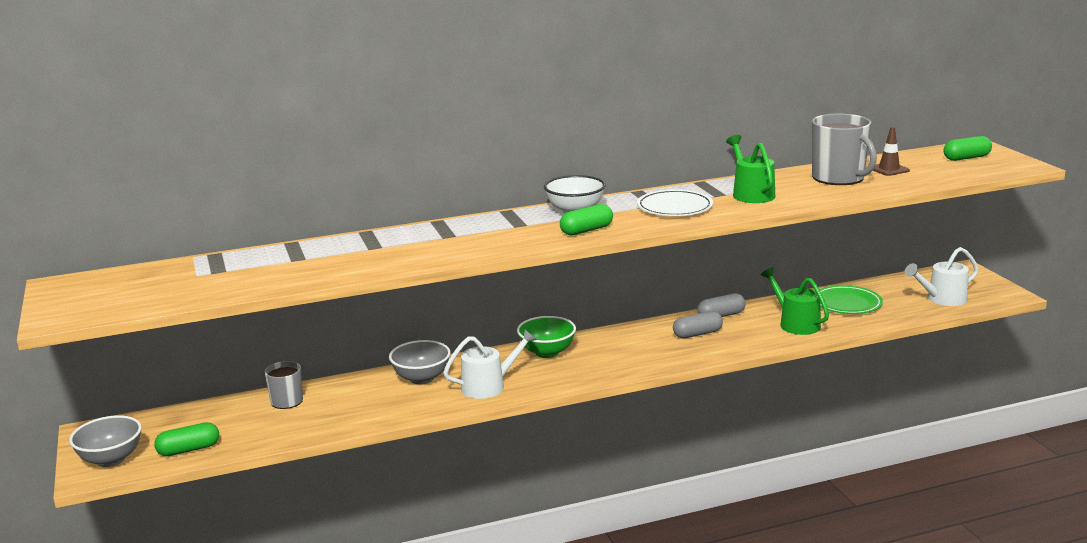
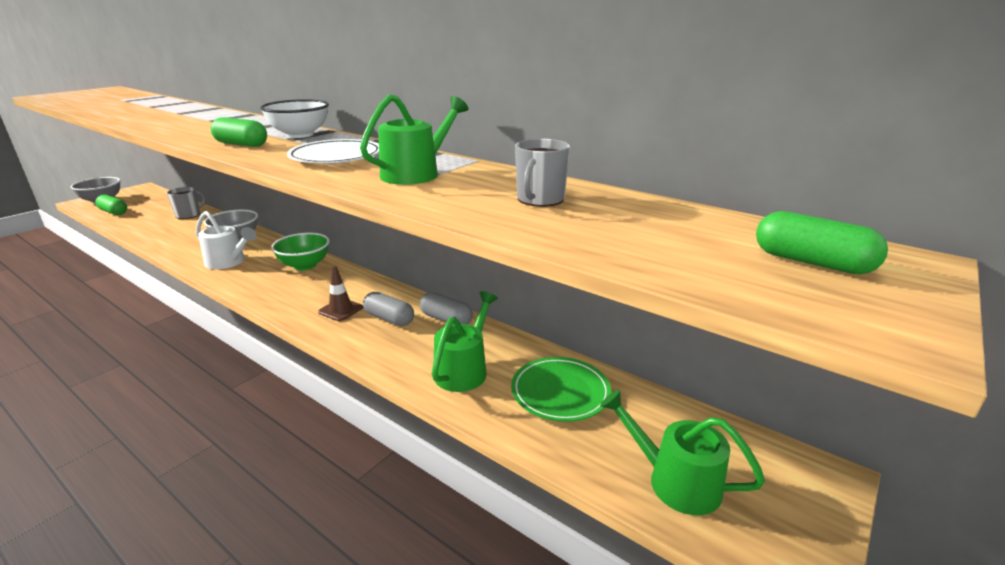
camera: 55 degrees right, 5 degrees up
grey mug [812,113,877,185] -> grey mug [515,139,570,207], size x0.58
brown traffic cone [873,127,910,176] -> brown traffic cone moved to [318,265,363,321]
white watering can [904,247,979,306] -> green watering can [600,389,765,515]

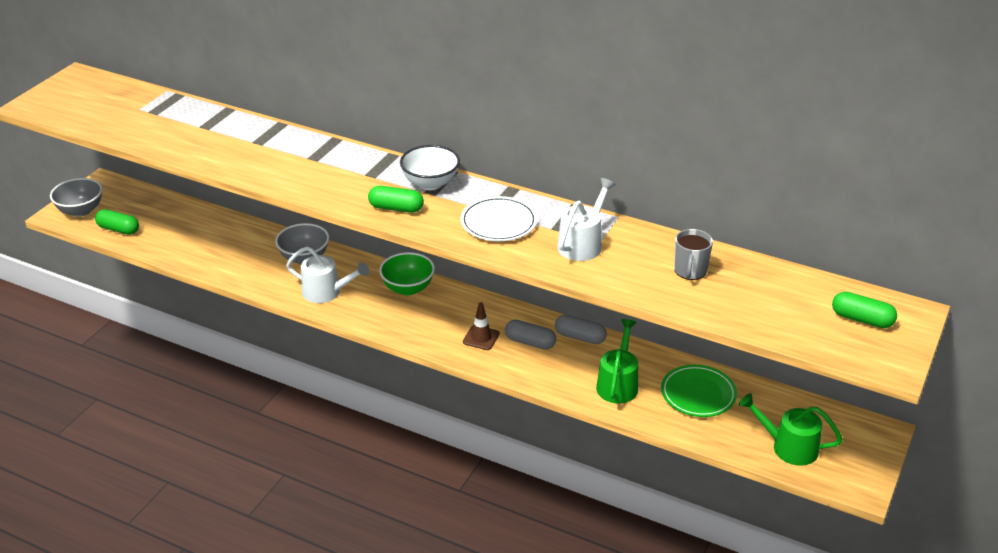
camera: 10 degrees left, 10 degrees up
grey mug [167,187,205,219] -> none
green watering can [360,94,469,185] -> white watering can [557,178,616,261]

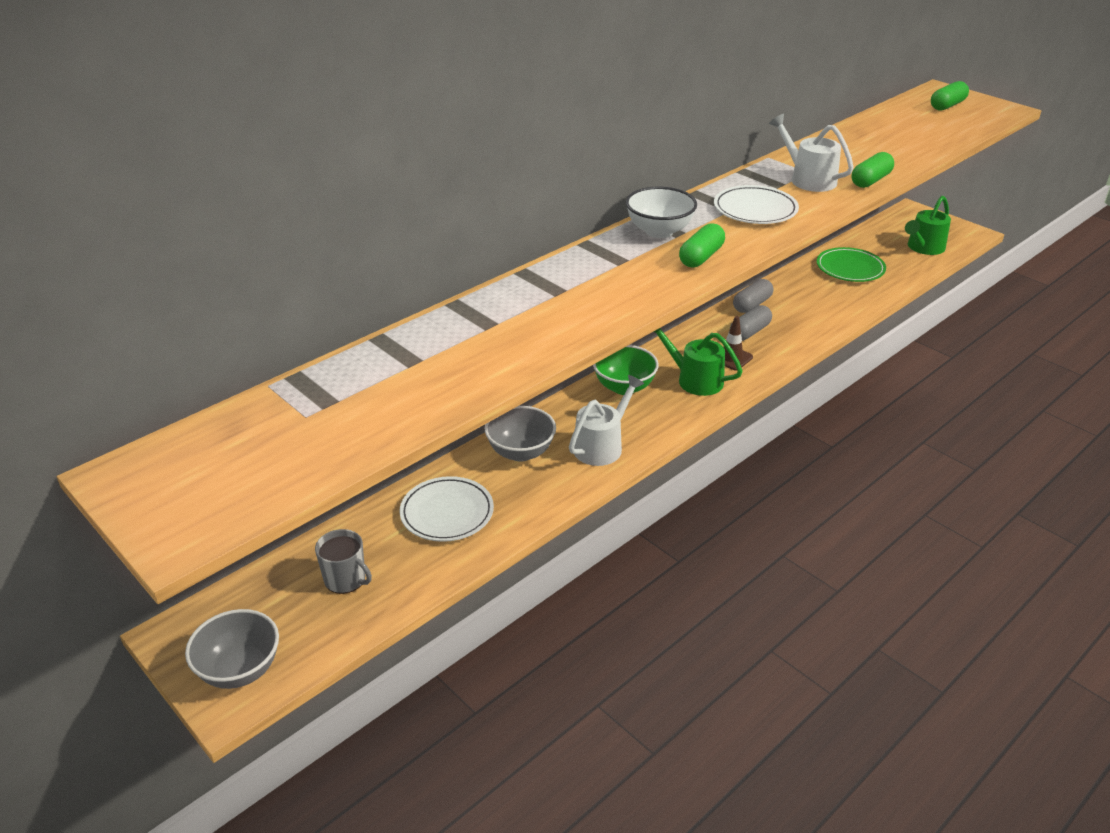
camera: 70 degrees left, 0 degrees up
green capsule [95,209,139,235] -> green capsule moved to [852,152,894,188]
green watering can [596,319,638,404] -> green watering can moved to [654,328,743,396]
grey mug [674,229,713,280] -> grey mug moved to [315,529,372,594]
none -> white plate [400,476,494,542]

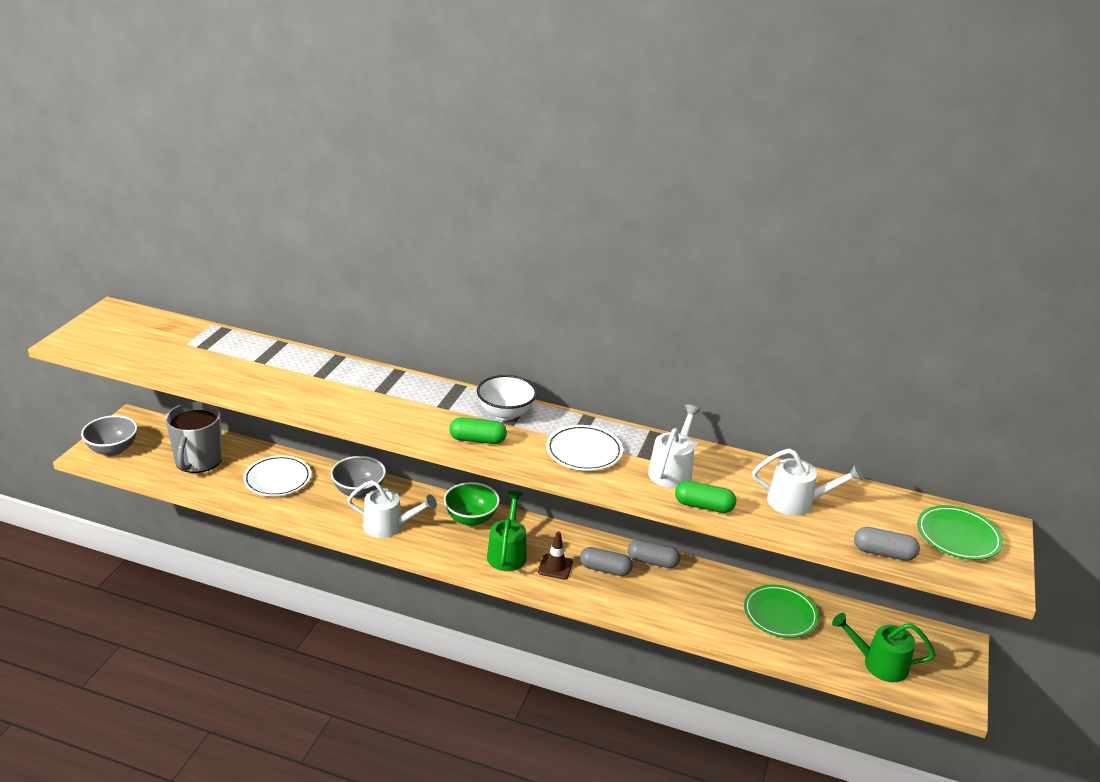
camera: 60 degrees right, 5 degrees down
grey mug [315,529,372,594] -> grey mug [165,402,223,473], size x1.74
green capsule [931,81,969,111] -> green plate [917,505,1003,560]
none -> white watering can [752,449,863,516]
none -> grey capsule [854,527,920,561]

